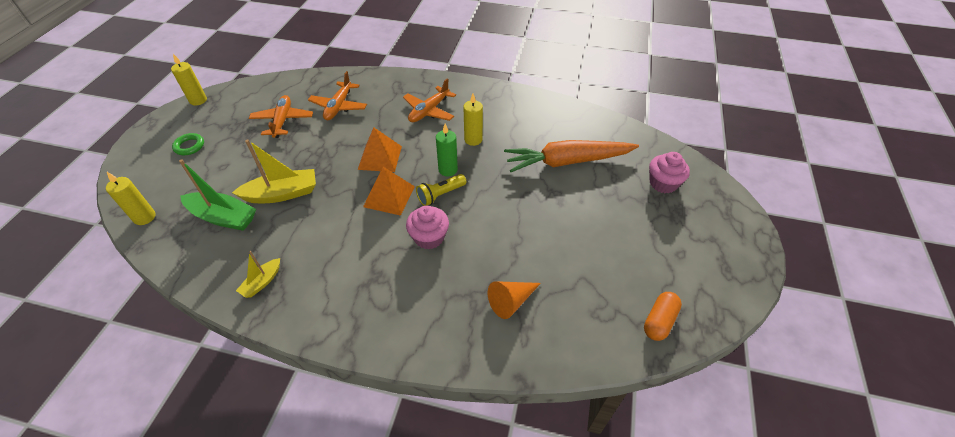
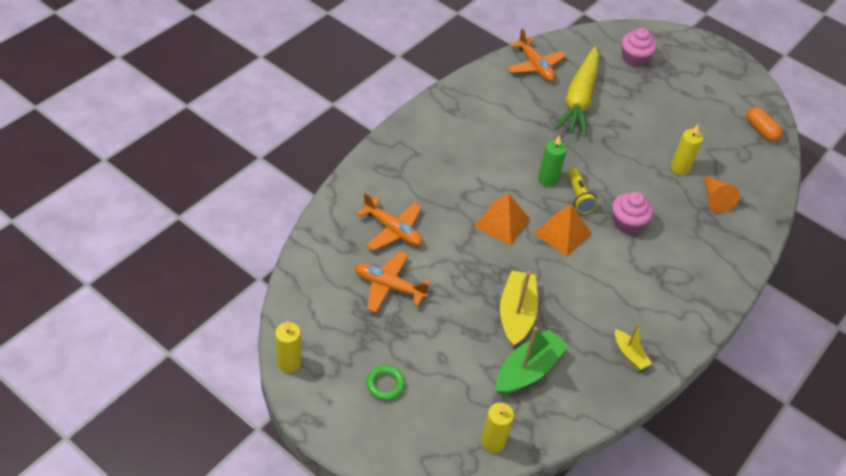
camera: 70 degrees left, 0 degrees up
orange plane [403,78,456,122] -> orange plane moved to [507,29,566,81]
yellow candle [463,94,483,146] -> yellow candle moved to [671,124,703,175]
orange carrot [504,140,639,172] -> yellow carrot [555,46,599,137]

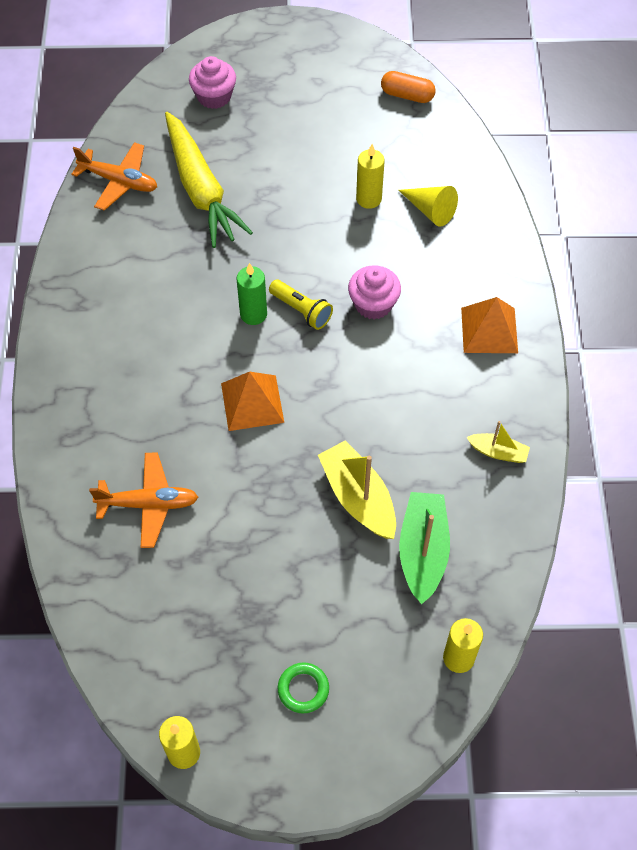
camera: 35 degrees left, 10 degrees up
orange plane [355,251,431,313] -> none
orange pyramid [534,205,592,257] -> orange pyramid moved to [461,297,518,353]
orange cone [704,175,740,213] -> yellow cone [399,186,458,227]

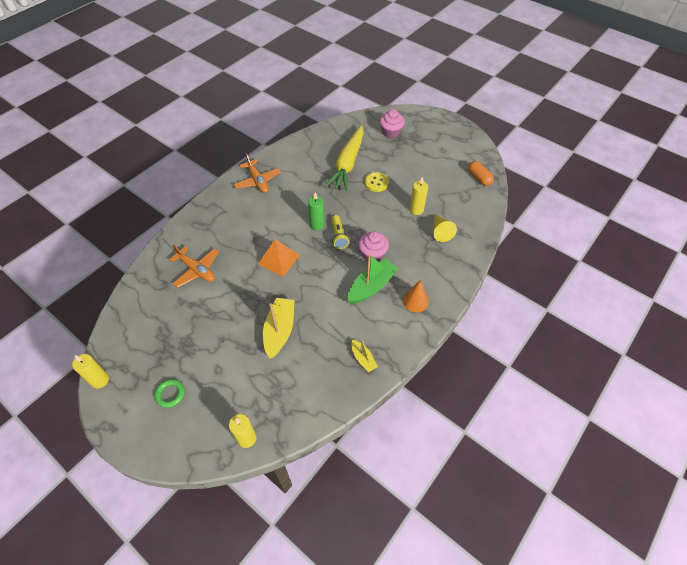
camera: 40 degrees right, 5 degrees down
orange plane [72,142,157,211] -> orange plane moved to [234,153,281,193]
green boat [399,492,450,604] -> green boat moved to [347,254,398,304]
orange pyramid [461,297,518,353] -> orange cone [403,279,429,312]
none -> yellow button [364,172,389,192]

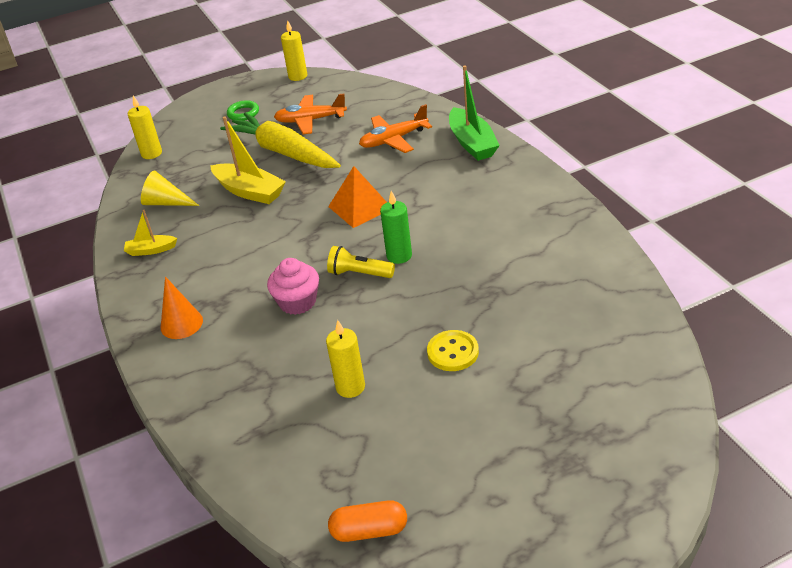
camera: 120 degrees right, 15 degrees down
orange plane [234,153,281,193] -> orange plane moved to [274,93,347,134]
yellow carrot [325,125,364,191] -> yellow carrot moved to [220,113,341,168]
green boat [347,254,398,304] -> green boat moved to [449,65,500,161]
pink cupcake [380,109,405,138] -> none
yellow cone [433,214,457,242] -> yellow cone moved to [141,171,199,206]

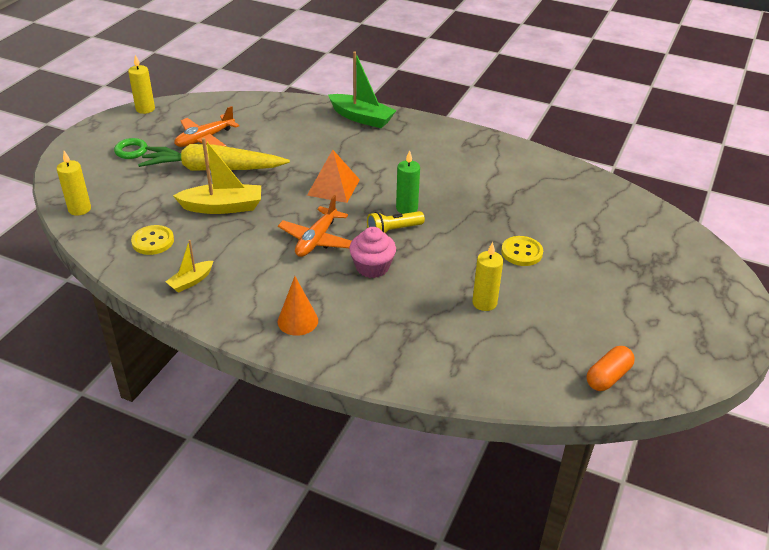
camera: 45 degrees left, 0 degrees up
yellow cone [141,171,199,206] -> yellow button [131,225,174,255]
orange plane [359,104,432,153] -> orange plane moved to [278,195,352,257]

